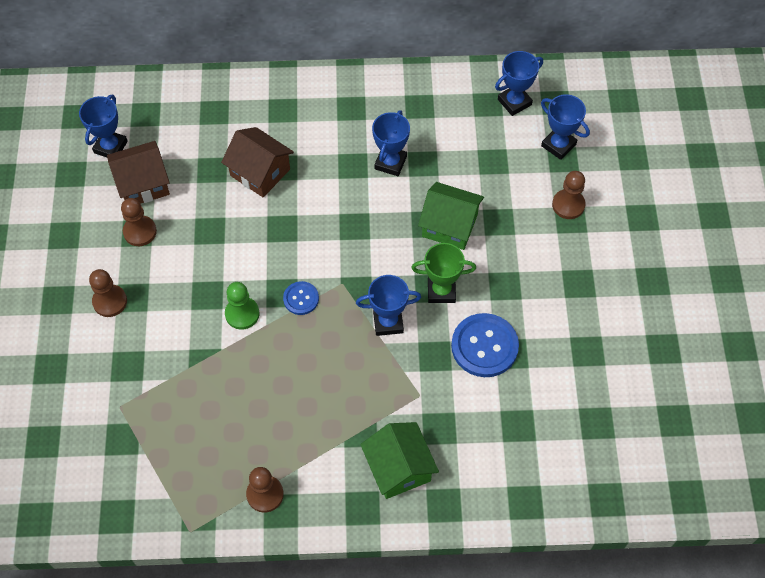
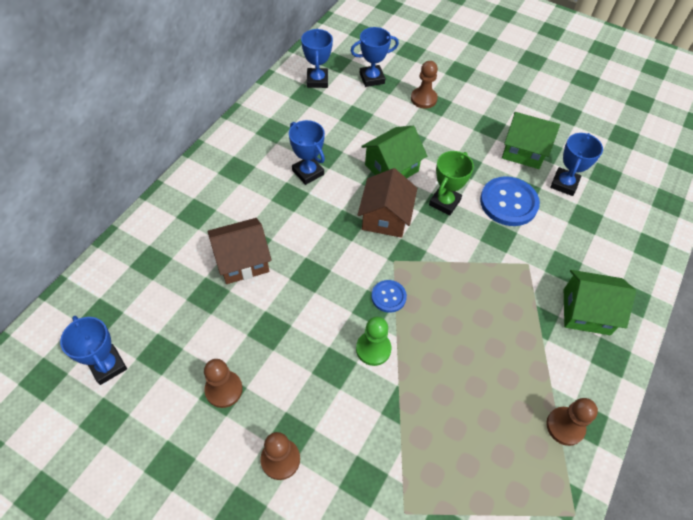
camera: 60 degrees left, 5 degrees down
brown house [107,141,170,204] -> brown house moved to [358,168,417,238]
blue trophy [356,275,421,336] -> blue trophy moved to [550,133,603,196]
none -> green house [502,112,560,169]

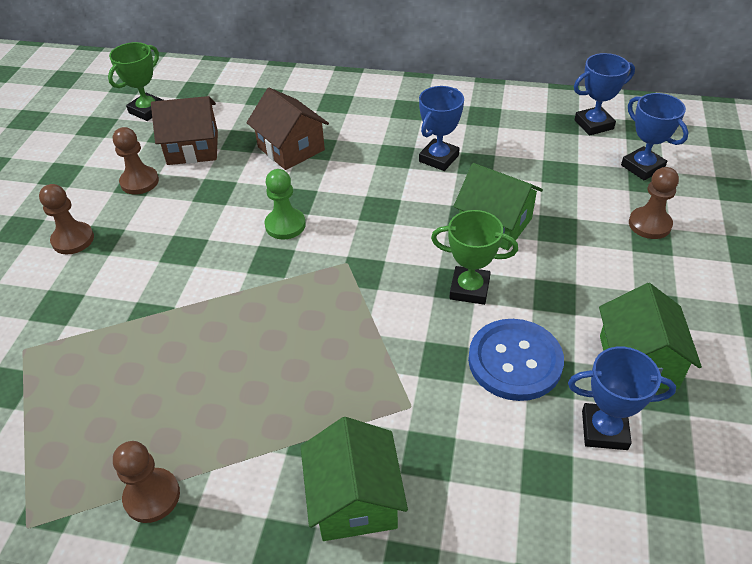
camera: 75 degrees right, 10 degrees down
blue trophy [60,316,127,385] -> green trophy [108,42,163,121]
green pawn [356,317,391,366] -> green pawn moved to [265,169,306,239]
brown house [358,168,417,238] -> brown house moved to [151,96,218,165]
blue button [371,280,407,313] -> none

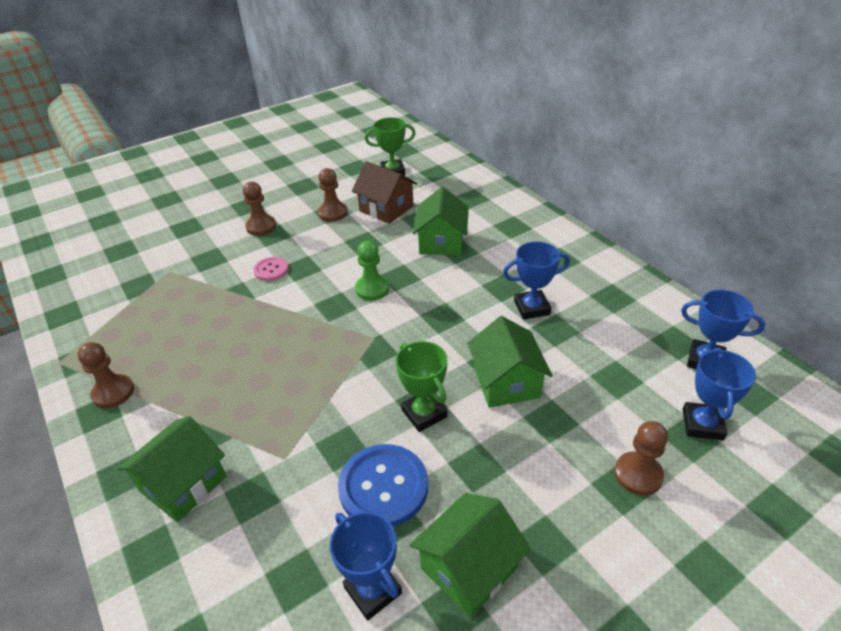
camera: 45 degrees right, 5 degrees down
brown house [246,88,329,170] -> green house [413,187,469,255]
none -> pink button [253,257,288,281]

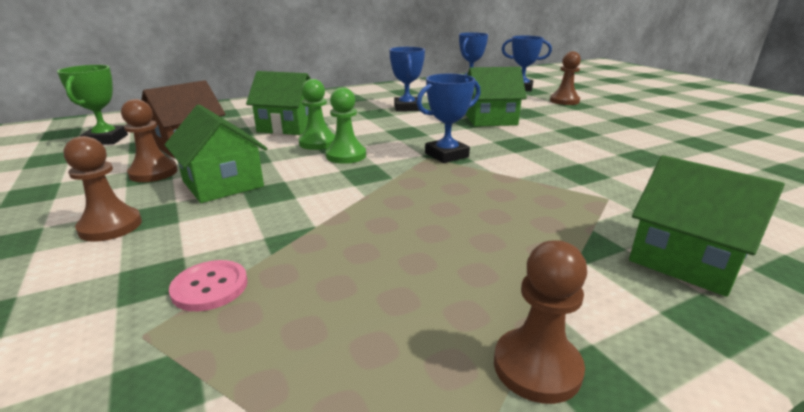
camera: 85 degrees left, 15 degrees down
pink button [253,257,288,281] -> pink button moved to [169,260,248,311]
blue trophy [330,511,402,620] -> blue trophy moved to [416,74,481,163]
blue button [338,444,428,527] -> none
green trophy [396,341,447,432] -> none
green house [410,493,531,618] -> green house moved to [165,105,268,203]
none -> green pawn [298,79,335,150]

